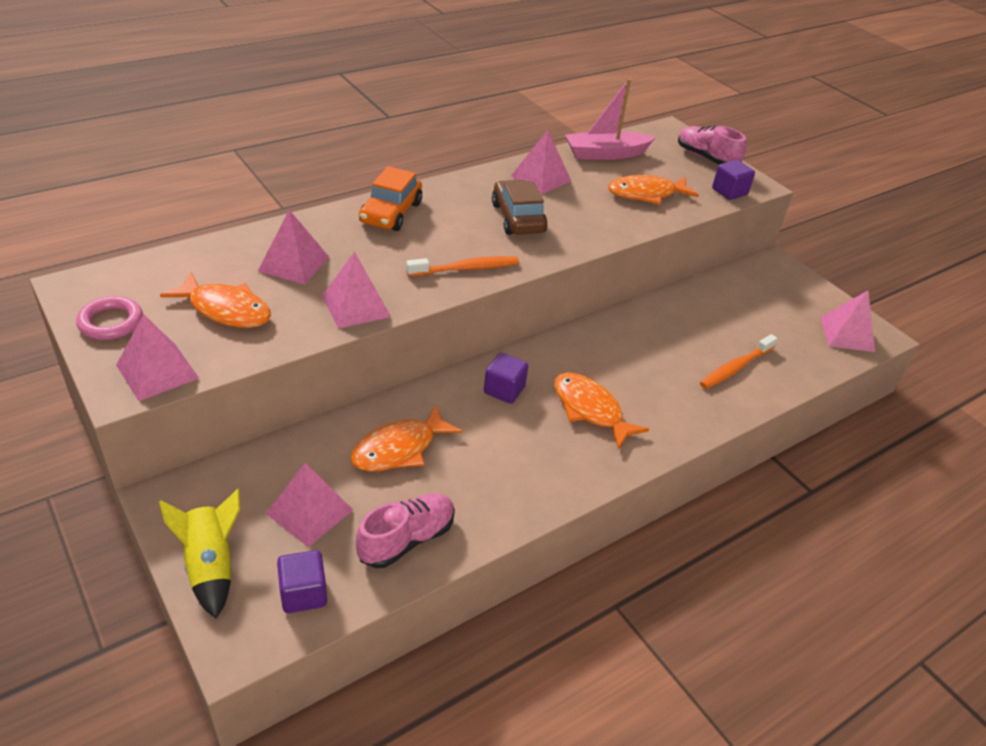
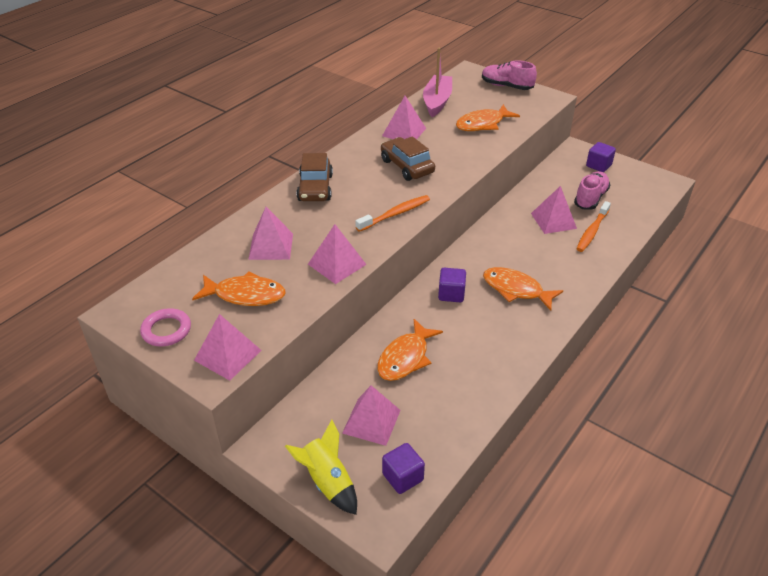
camera: 15 degrees left, 0 degrees up
pink shoe [356,493,455,568] -> pink shoe moved to [574,171,610,210]
orange car [359,166,422,231] -> brown car [297,153,333,201]
pink boat [565,79,655,160] -> pink boat turned 135 degrees clockwise [423,48,452,117]
purple cube [712,160,755,200] -> purple cube moved to [586,142,616,172]
pink pyramid [820,290,875,352] -> pink pyramid moved to [531,186,577,234]

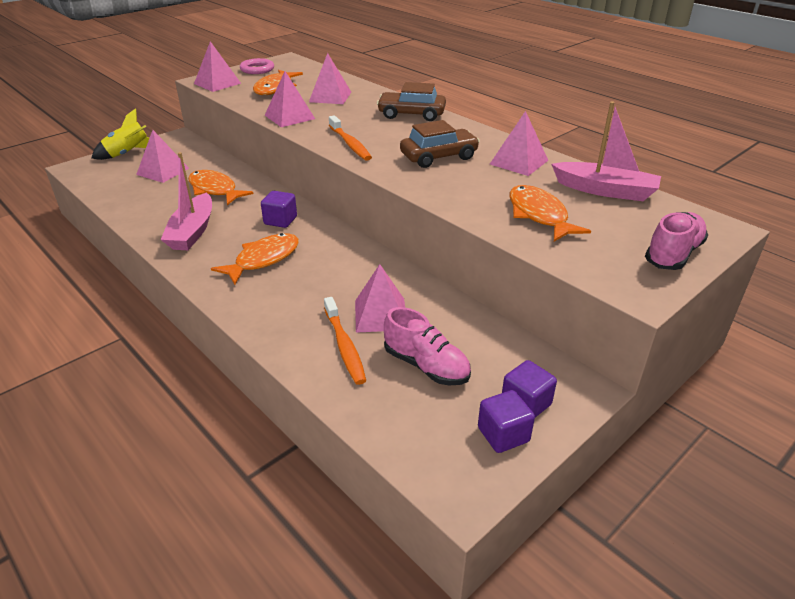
camera: 100 degrees right, 5 degrees down
purple cube [382,443,425,494] -> purple cube moved to [478,390,535,453]
orange toothbrush [576,201,611,252] -> orange toothbrush turned 150 degrees counterclockwise [324,297,366,385]
none -> pink boat [160,152,212,250]

